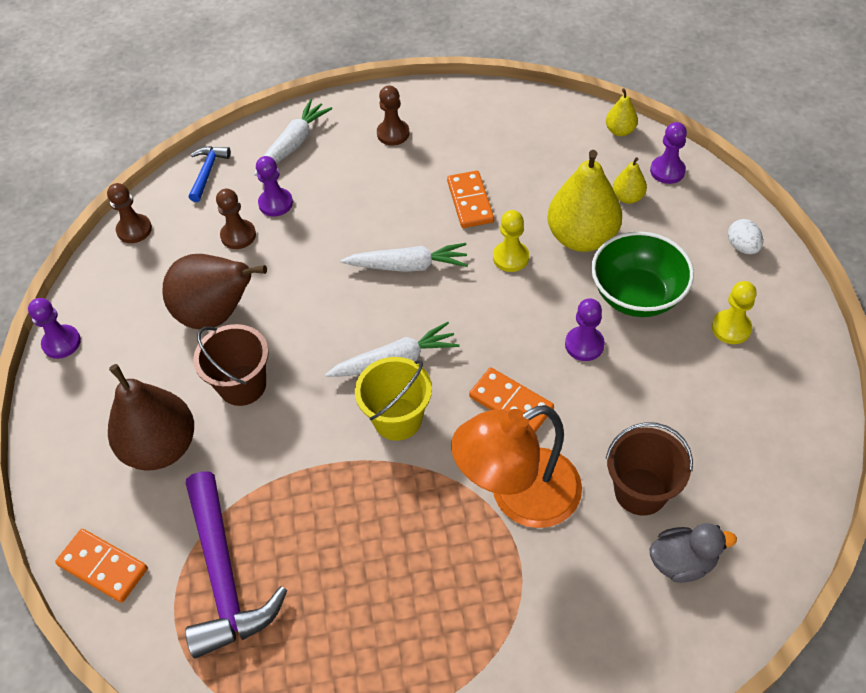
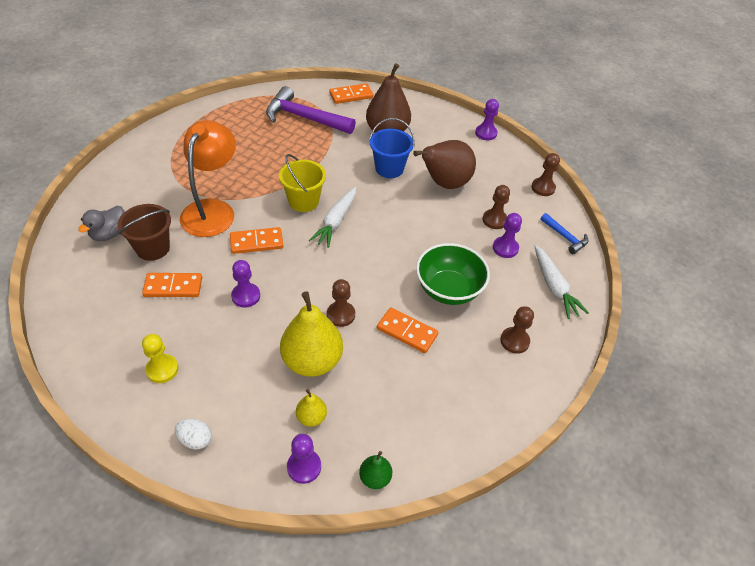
camera: 125 degrees right, 5 degrees down
brown bucket [193,324,269,406] -> blue bucket [369,118,415,178]
white carrot [340,243,468,272] -> none
yellow pawn [493,210,529,272] -> brown pawn [327,279,355,327]
green bowl [591,231,694,317] -> green bowl moved to [416,243,490,305]
yellow pear [606,88,638,136] -> green pear [359,451,392,489]
none -> orange domino [142,273,202,297]

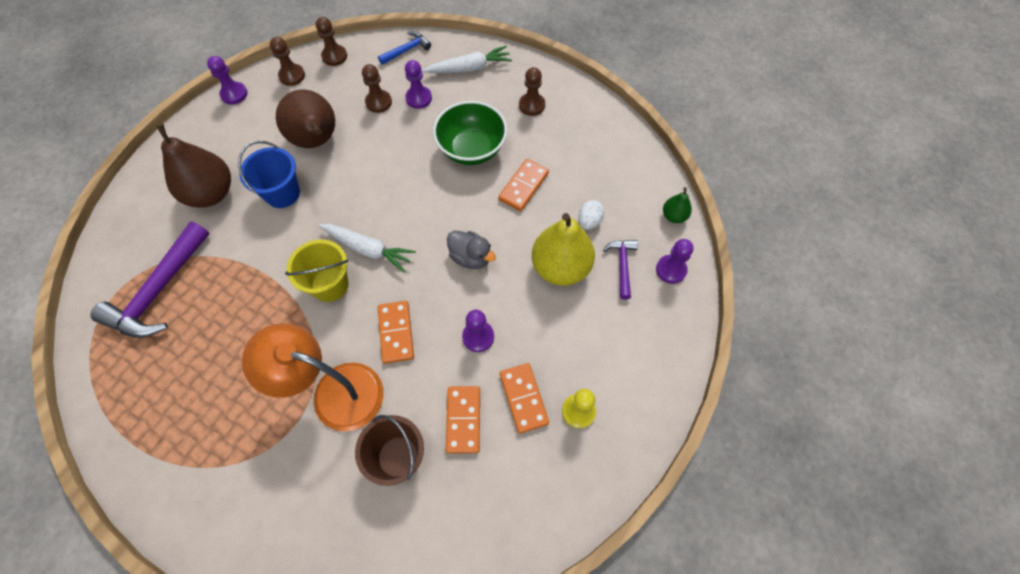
camera: 85 degrees left, 15 degrees up
grey duck [78,206,124,241] -> grey duck moved to [447,231,496,269]
white egg [175,419,212,450] -> white egg moved to [579,200,604,230]
yellow pear [296,389,327,427] -> purple hammer [603,240,638,300]
brown pawn [327,279,355,327] -> brown pawn moved to [270,37,305,86]
orange domino [330,83,373,104] -> orange domino moved to [500,363,549,434]

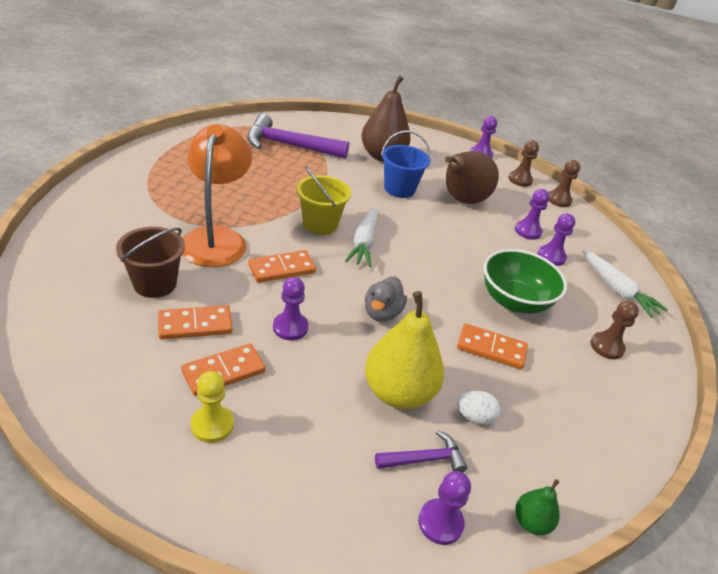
camera: 70 degrees right, 25 degrees down
brown pawn [362,64,392,113] -> purple pawn [515,189,550,240]
blue hammer [378,31,431,65] -> none

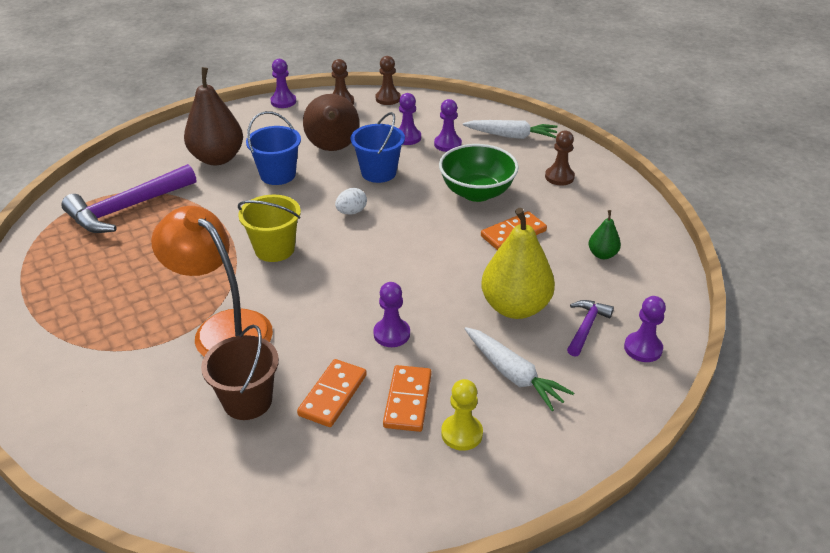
camera: 45 degrees left, 0 degrees up
orange domino [248,250,316,283] -> none
white carrot [345,206,378,267] -> white carrot moved to [465,327,574,411]
grey duck [365,276,407,322] -> none
white egg [457,391,500,425] -> white egg moved to [335,188,367,215]
green pear [515,479,559,535] -> green pear moved to [589,210,621,259]
none -> blue bucket [351,112,405,183]

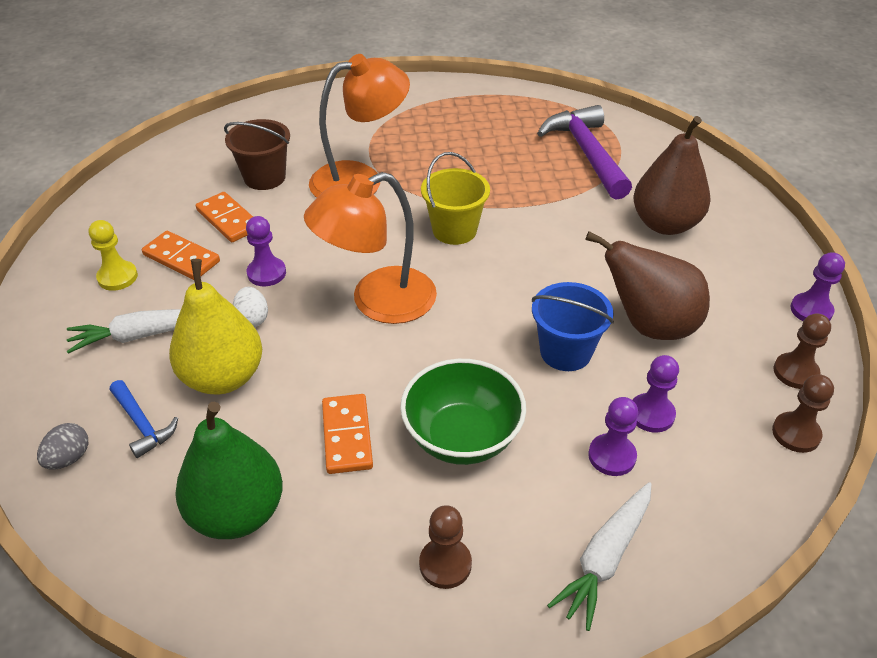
camera: 115 degrees right, 5 degrees up
blue bucket [246,111,301,185] -> none
white egg [335,188,367,215] -> white egg moved to [233,287,268,327]
purple hammer [567,300,614,357] -> blue hammer [110,380,178,458]
green pear [589,210,621,259] -> green pear [175,402,283,539], size x2.12
purple pawn [624,296,666,362] -> grey egg [37,423,88,470]
none -> orange lamp [304,172,437,324]

